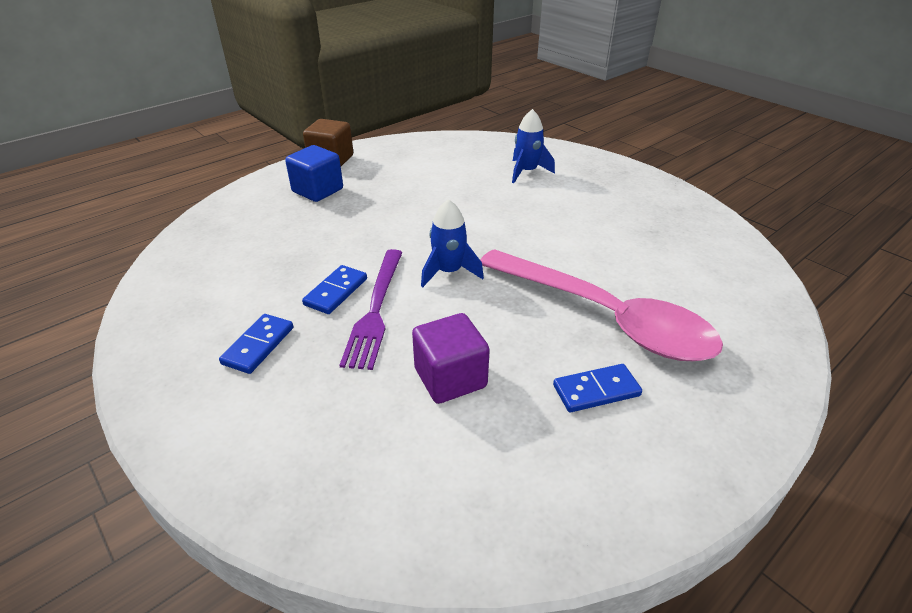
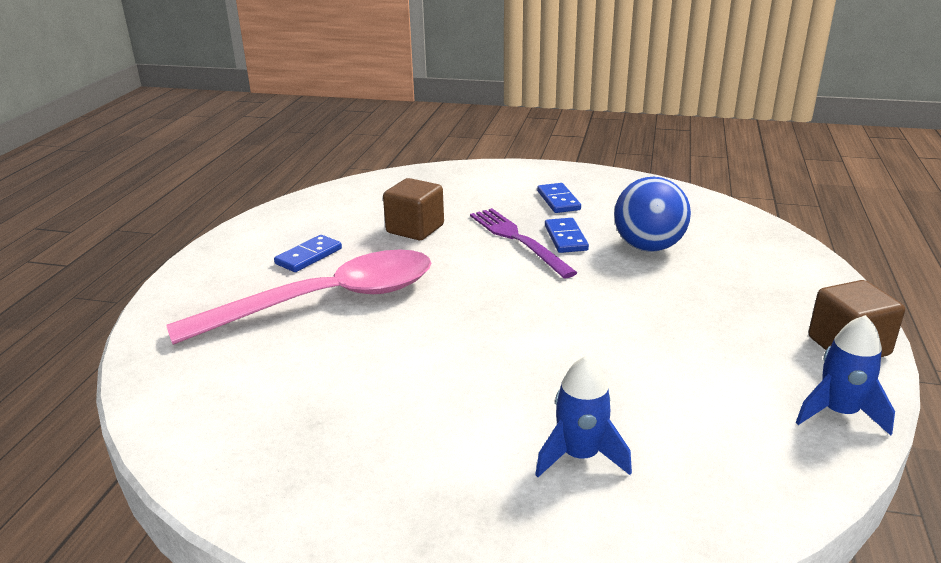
camera: 145 degrees right, 10 degrees down
blue cube [285,145,343,202] -> none
purple cube [412,313,490,404] -> brown cube [383,178,444,240]
blue rocket [421,199,484,287] -> blue rocket moved to [796,315,895,436]
pink spoon [480,249,723,361] -> pink spoon turned 150 degrees clockwise [166,250,431,345]
none -> blue ball [614,177,691,252]

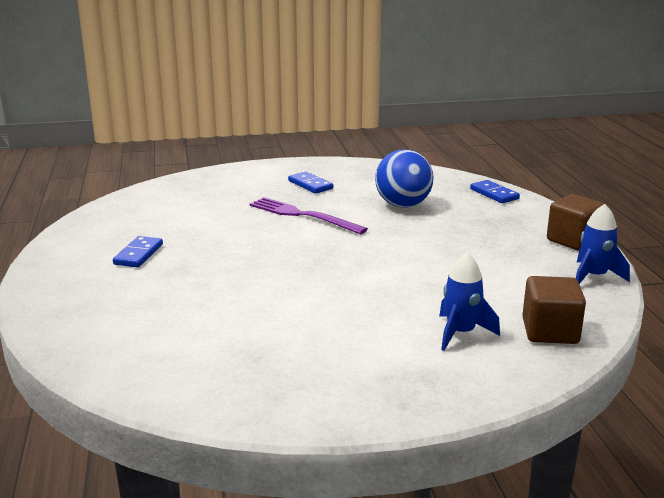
camera: 25 degrees left, 5 degrees down
pink spoon [166,250,431,345] -> none
brown cube [383,178,444,240] -> brown cube moved to [522,276,586,344]
blue domino [545,218,589,253] -> blue domino moved to [470,180,520,203]

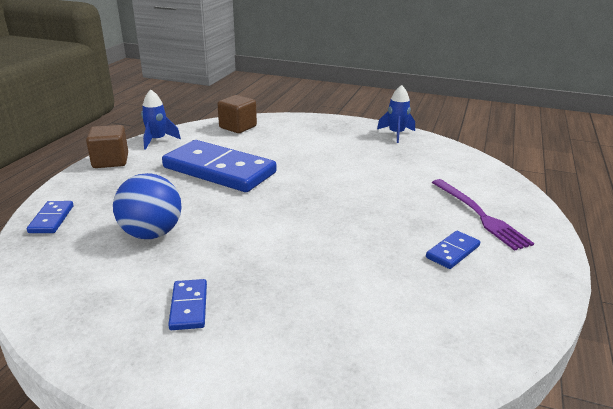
camera: 150 degrees left, 5 degrees up
purple fork [250,197,368,234] -> purple fork moved to [432,179,534,251]
blue rocket [439,253,500,351] -> blue rocket moved to [377,85,415,143]
none -> blue domino [162,140,277,192]

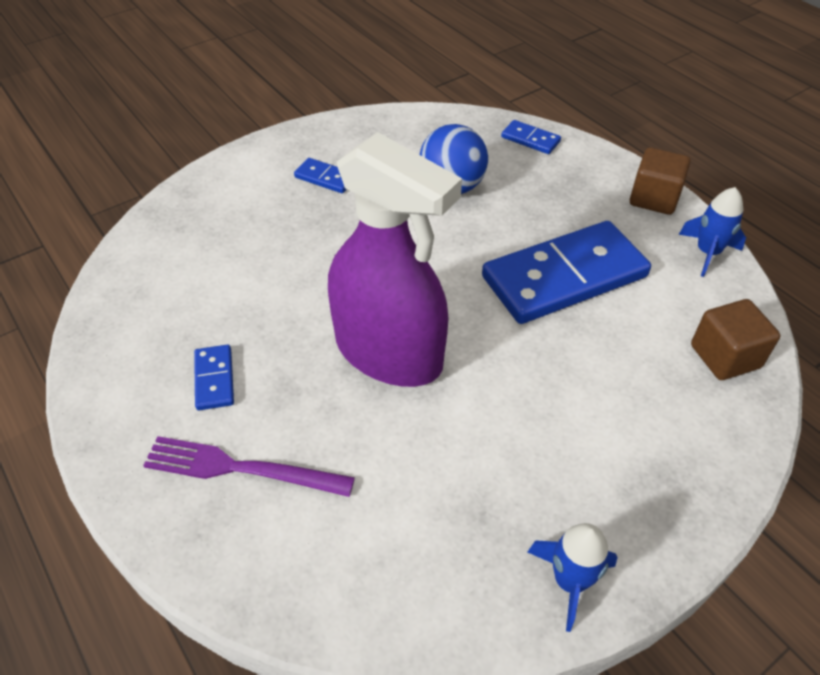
camera: 125 degrees right, 20 degrees up
none -> purple spray bottle [328,132,462,387]

